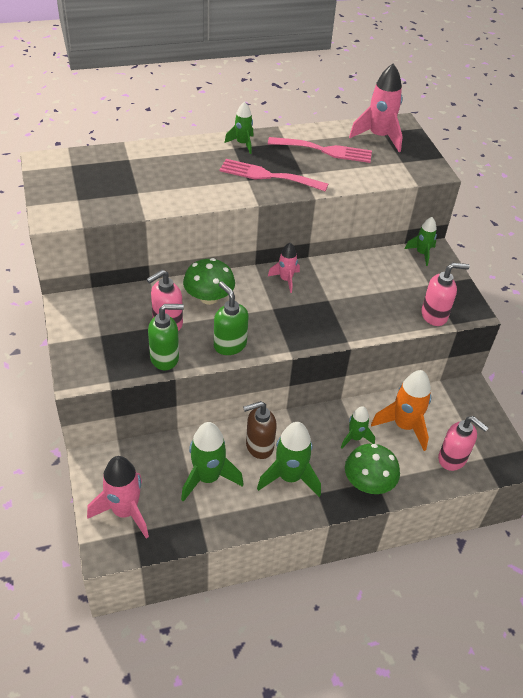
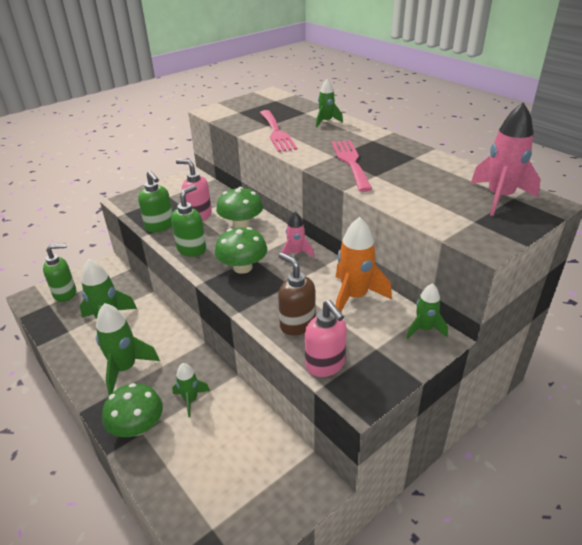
camera: 70 degrees right, 10 degrees down
pink rocket [87,456,149,538] -> green soap dispenser [43,243,76,302]
green rocket [225,101,253,154] -> green rocket moved to [316,79,343,128]
brown soap dispenser [243,401,277,459] -> brown soap dispenser moved to [278,252,315,335]
pink fork [268,137,372,163] -> pink fork moved to [260,110,297,152]
orange rocket [371,370,431,451] -> orange rocket moved to [336,217,392,312]
pink soap dispenser [438,416,489,471] -> none
none -> green mushroom [215,227,268,274]

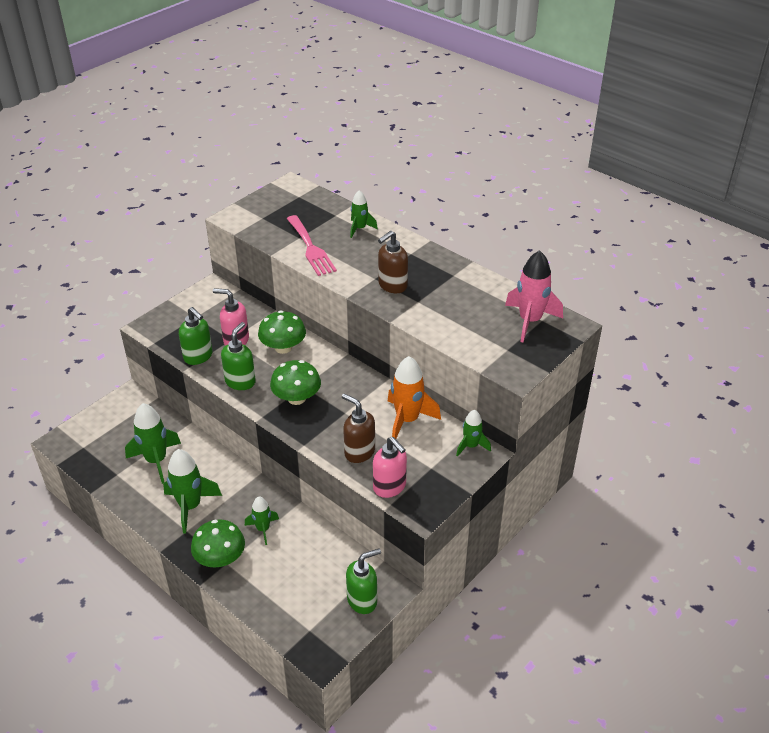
camera: 10 degrees left, 5 degrees up
green soap dispenser [43,243,76,302] -> green soap dispenser moved to [346,548,381,614]
pink rocket [281,212,314,262] -> none
pink fork [332,140,372,192] -> brown soap dispenser [378,231,408,293]

